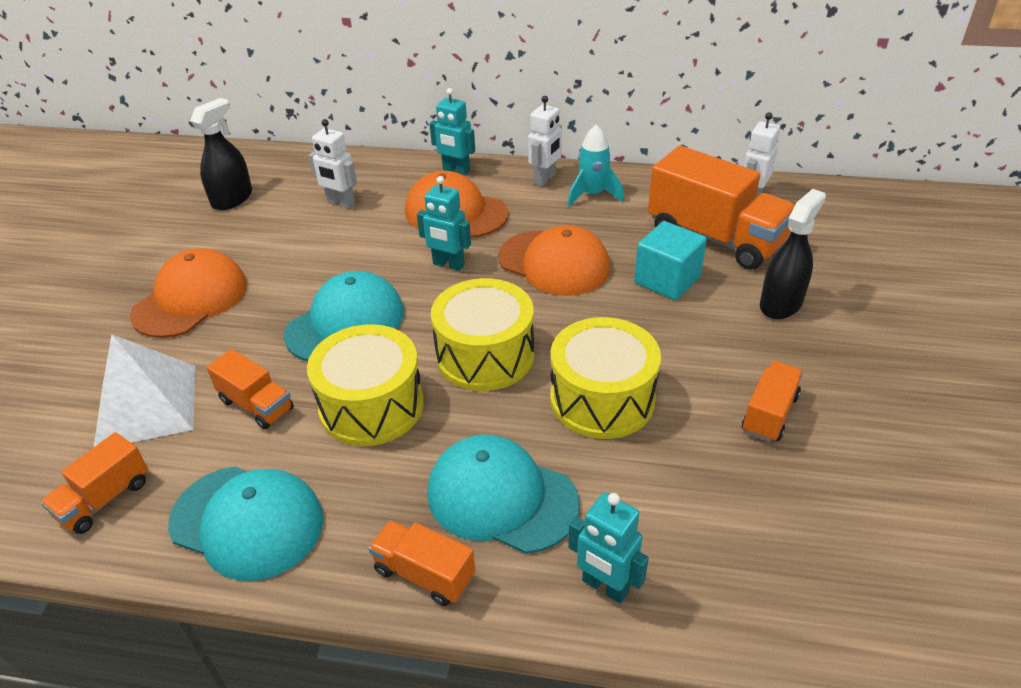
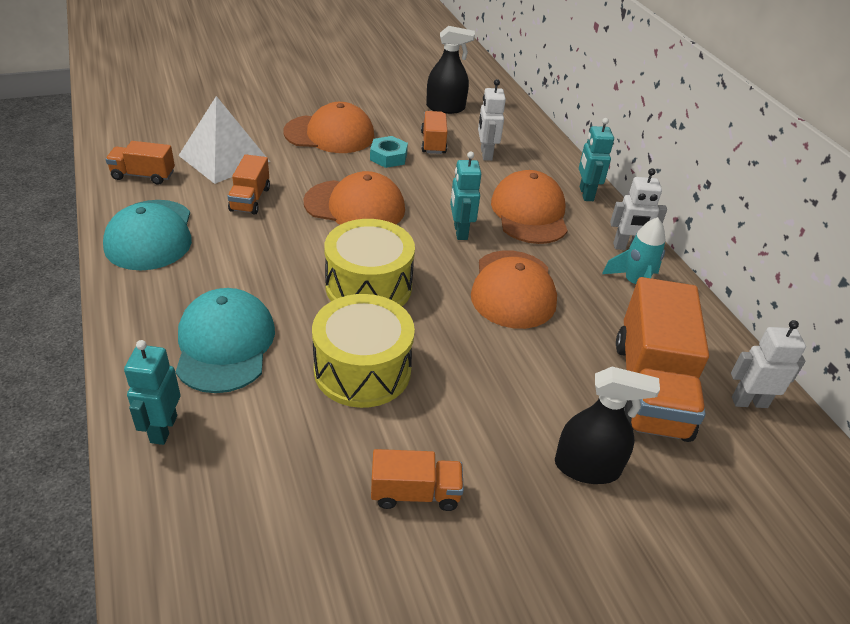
camera: 55 degrees right, 0 degrees up
turquoise cap [284,271,404,361] -> orange cap [303,171,405,225]
yellow drum [307,324,424,446] -> none
orange truck [368,520,475,606] -> orange truck moved to [421,111,447,154]
turquoise cube [634,221,707,300] -> none
none -> turquoise nut [370,136,408,168]

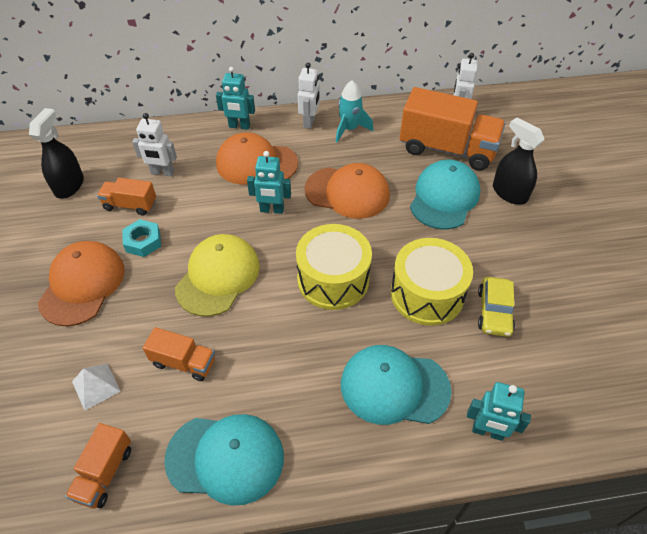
camera: 75 degrees left, 10 degrees up
white pyramid [178,96,270,184] -> white pyramid [72,364,121,411], size x0.51
orange cap [303,171,405,225] -> yellow cap [175,234,260,317]
orange truck [371,449,464,511] -> none
black spray bottle [555,367,660,484] -> black spray bottle turned 60 degrees counterclockwise [493,117,545,205]
none -> turquoise cap [410,160,481,229]
none -> yellow car [478,277,515,337]

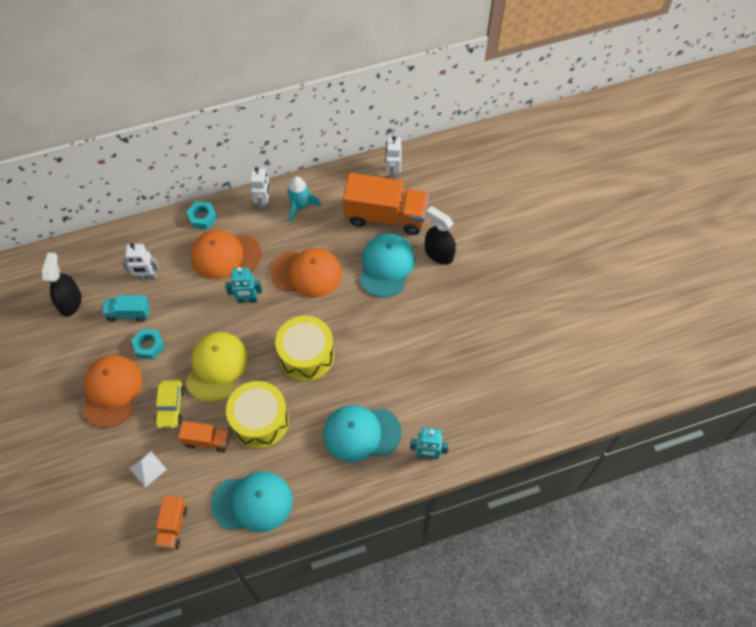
camera: 10 degrees left, 10 degrees up
orange truck [97,178,156,216] -> turquoise truck [102,295,150,322]
turquoise robot [216,67,255,130] -> turquoise nut [186,201,217,229]
yellow drum [391,238,473,326] -> yellow drum moved to [226,381,289,449]
yellow car [478,277,515,337] -> yellow car moved to [154,380,185,428]

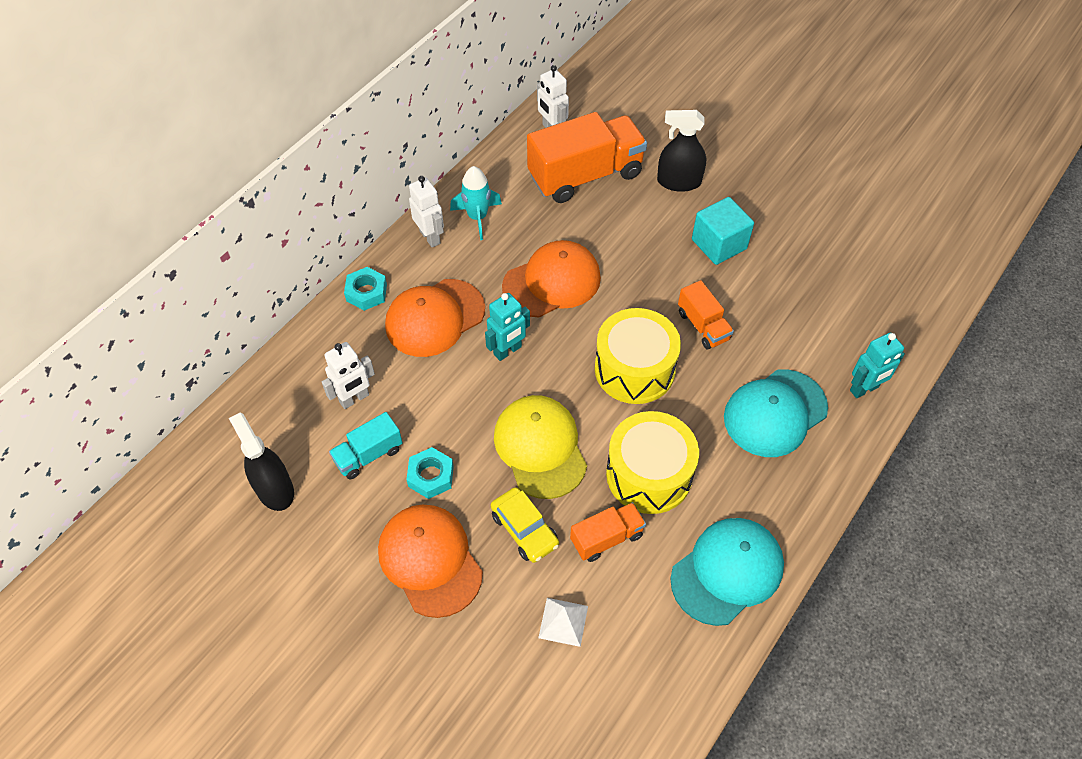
camera: 35 degrees left, 5 degrees down
orange truck [155,496,187,550] -> orange truck moved to [678,280,734,349]
turquoise cap [359,233,415,298] -> none
none -> turquoise cube [692,197,754,265]

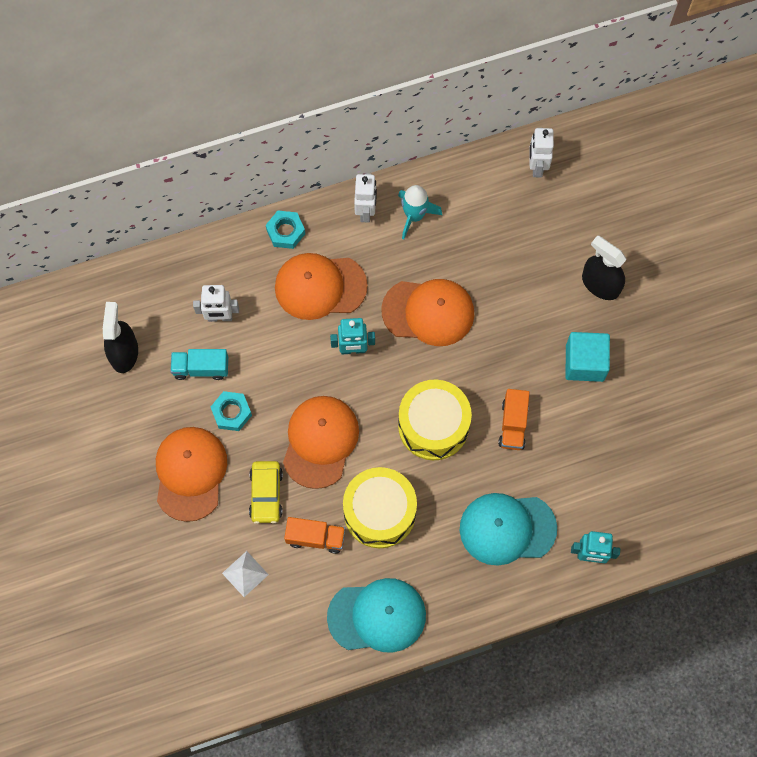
camera: 35 degrees right, 15 degrees up
yellow cap [494,395,587,499] -> orange cap [283,396,359,489]
orange truck [527,112,647,203] -> none

